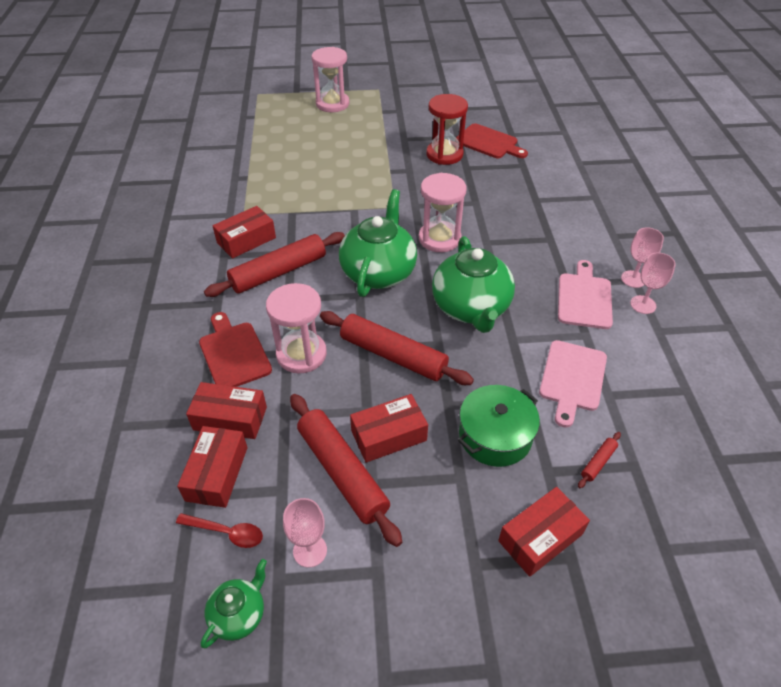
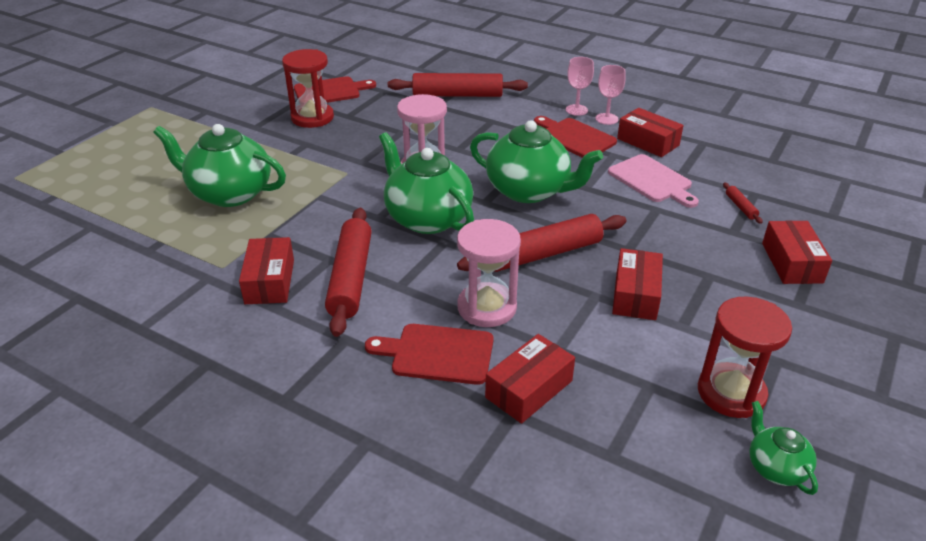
camera: 55 degrees left, 10 degrees down
red spoon [176,513,263,548] -> none
red box [177,426,248,508] -> red box moved to [617,108,684,157]
pink goblet [283,498,327,568] -> red hourglass [698,296,792,418]
red rolling pin [290,394,402,547] -> red rolling pin moved to [388,73,528,97]
pink hourglass [311,47,349,112] -> none
green pot [458,385,540,467] -> none
pink cutting board [558,260,613,329] -> red cutting board [534,116,617,158]
none -> green teapot [153,124,286,207]

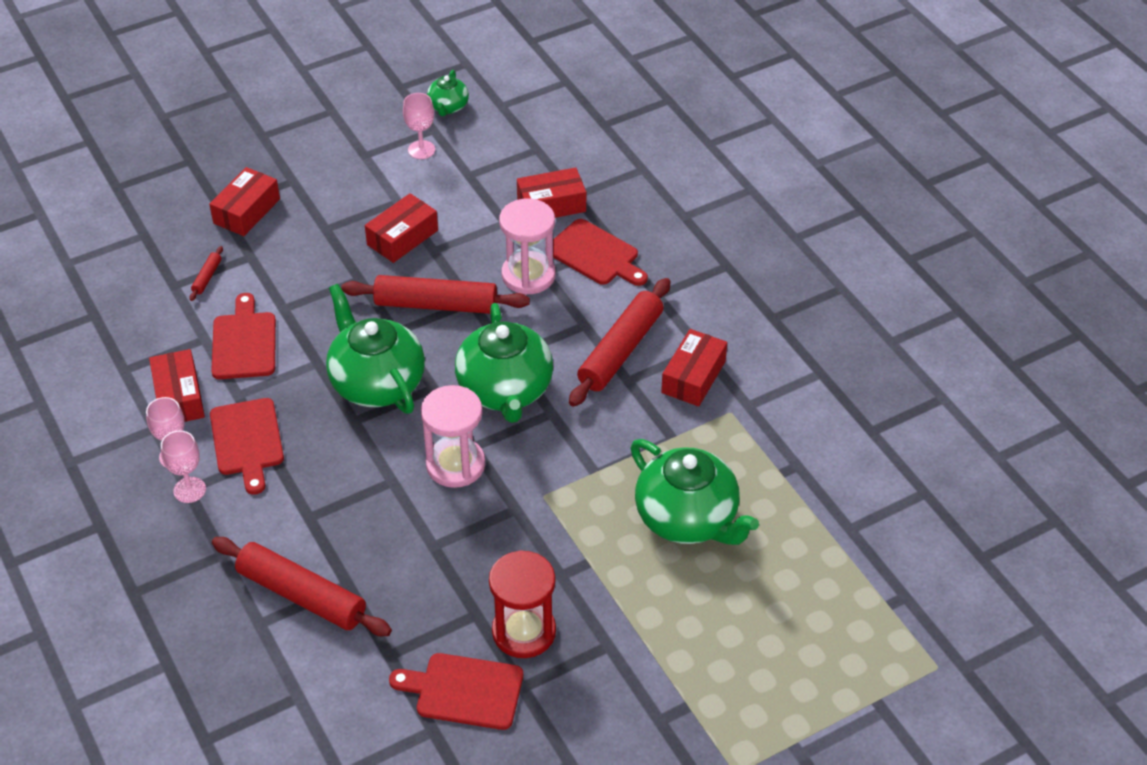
camera: 150 degrees left, 10 degrees up
pink cutting board [608,154,699,208] -> red cutting board [211,293,276,379]
red hourglass [698,296,792,418] -> pink goblet [403,93,435,159]

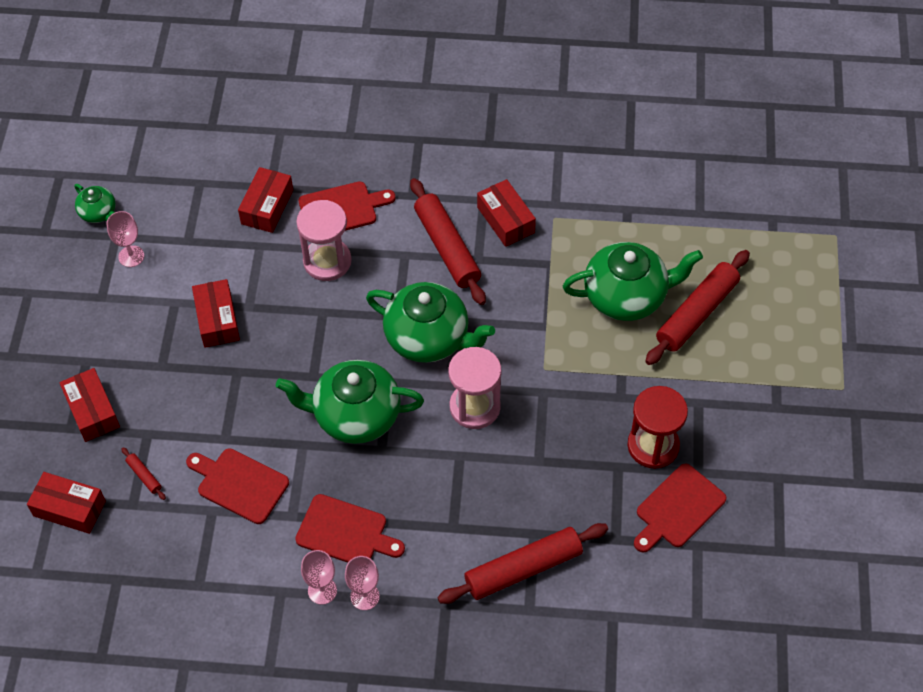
camera: 55 degrees left, 10 degrees up
red box [149,349,205,422] -> red box moved to [27,472,106,534]
red rolling pin [341,275,530,314] -> red rolling pin moved to [645,250,750,365]

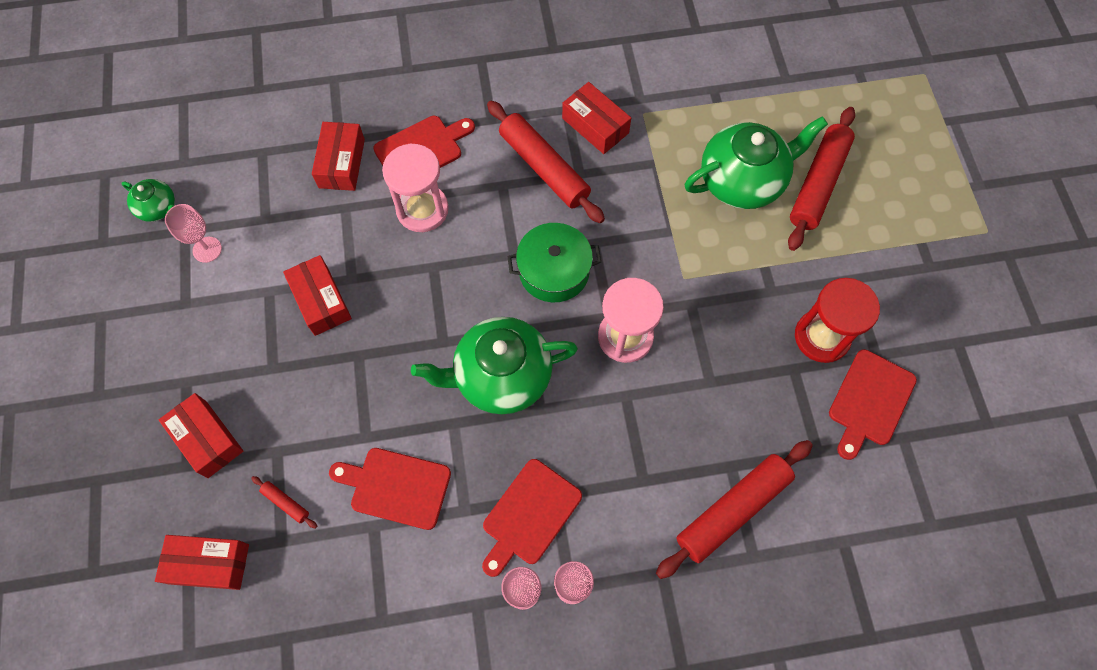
camera: 15 degrees left, 10 degrees up
red cutting board [295,494,405,563] -> red cutting board turned 120 degrees clockwise [482,459,582,577]
green teapot [366,282,495,363] -> green pot [507,223,601,302]

